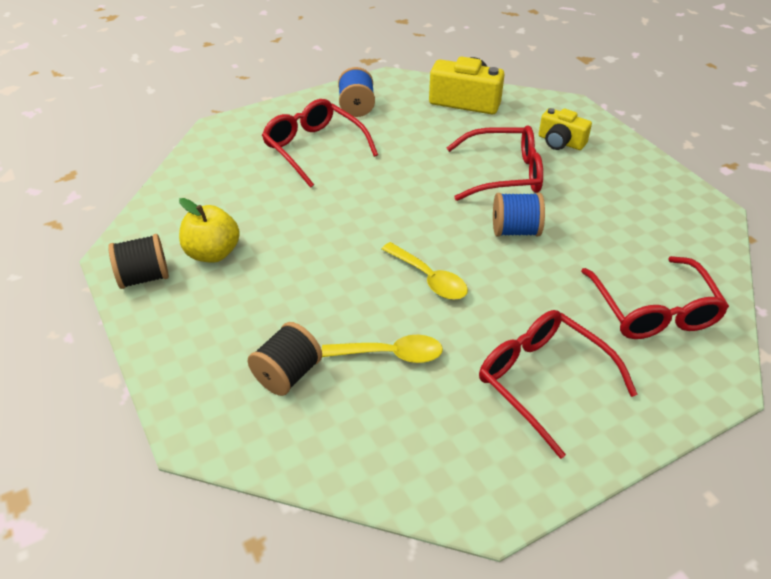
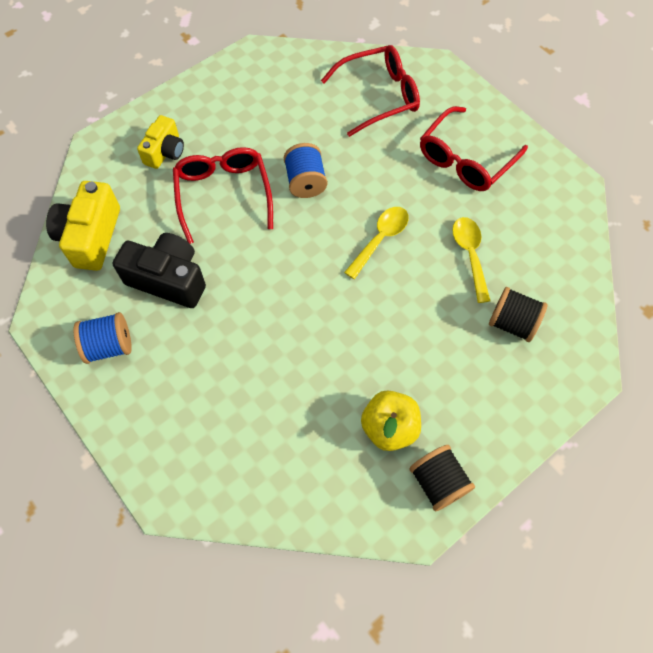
camera: 100 degrees left, 20 degrees up
red glasses [262,99,378,188] -> none
none -> black camera [113,233,206,308]

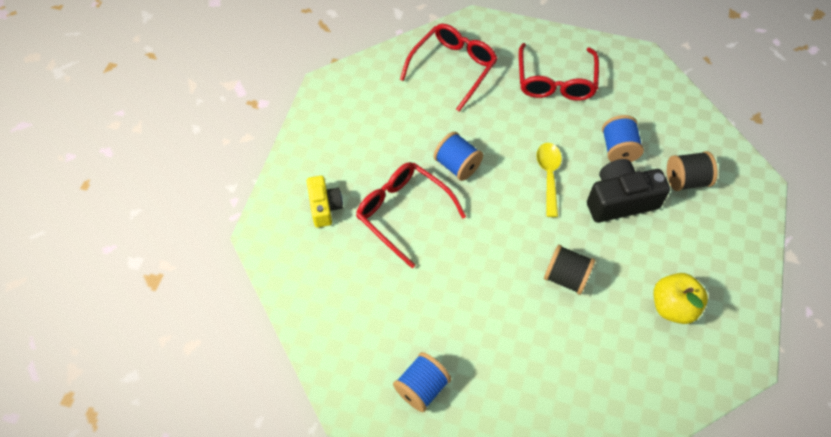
camera: 35 degrees left, 5 degrees down
yellow camera [46,181,120,271] -> none
black camera [113,233,206,308] -> black camera moved to [587,159,670,223]
black spool [409,445,475,511] -> black spool moved to [544,245,595,295]
yellow spoon [452,217,491,303] -> blue spool [602,115,644,162]

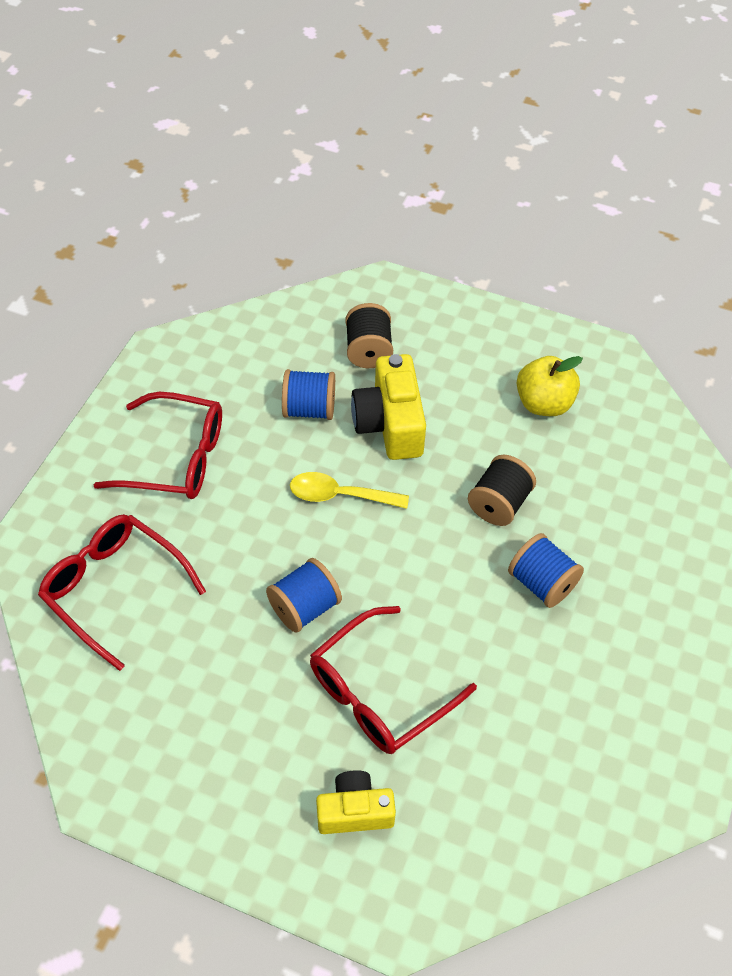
camera: 85 degrees left, 5 degrees down
blue spool [393,352,451,412] -> blue spool moved to [508,533,584,608]
black camera [587,159,670,223] -> yellow camera [351,354,426,460]

